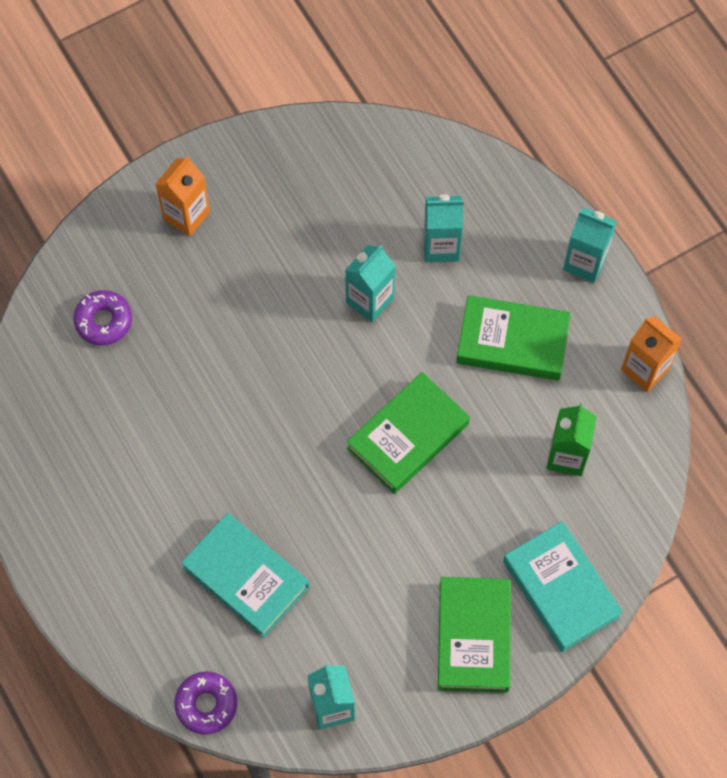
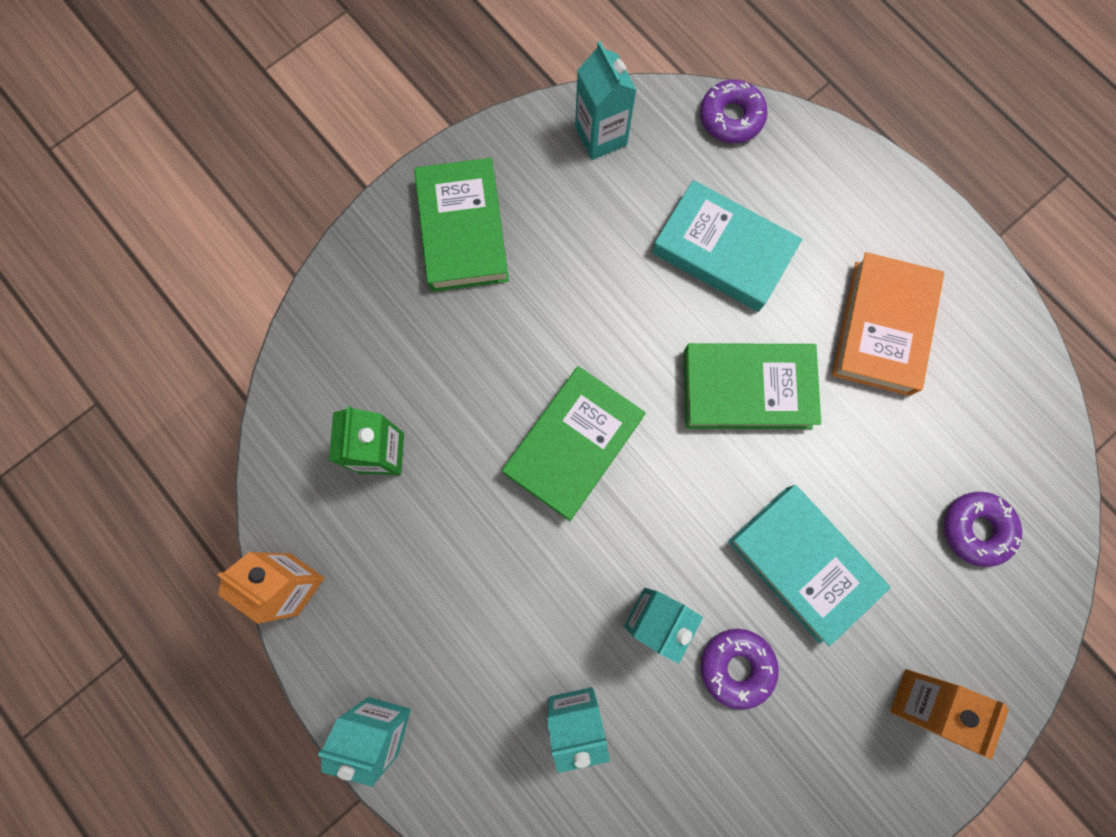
camera: 170 degrees right, 10 degrees up
green book [456,295,571,381] -> green book moved to [683,343,821,429]
turquoise book [503,521,623,652] -> turquoise book moved to [728,485,891,646]
none -> purple donut [701,629,779,710]
none -> orange book [832,252,944,396]

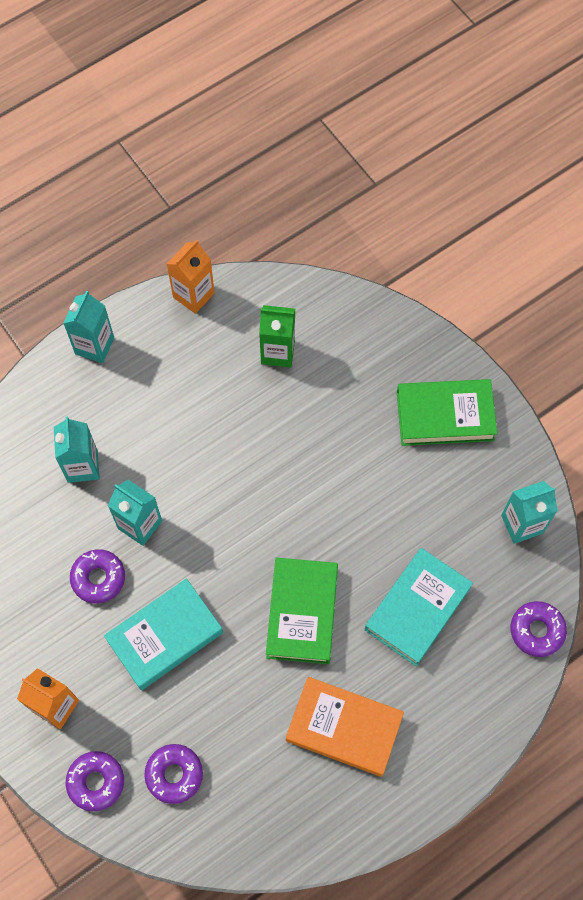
camera: 95 degrees right, 10 degrees down
green book [502,366,646,521] -> none
none -> purple donut [66,751,124,811]

